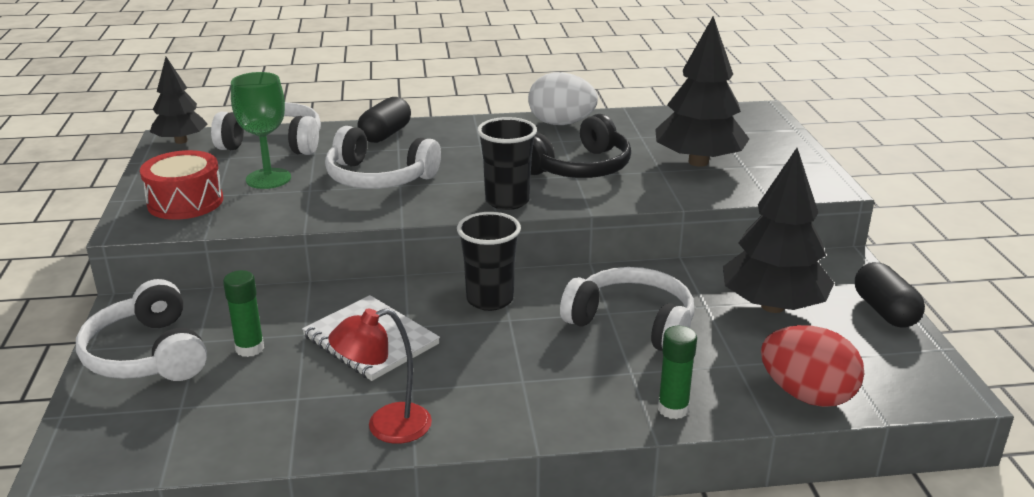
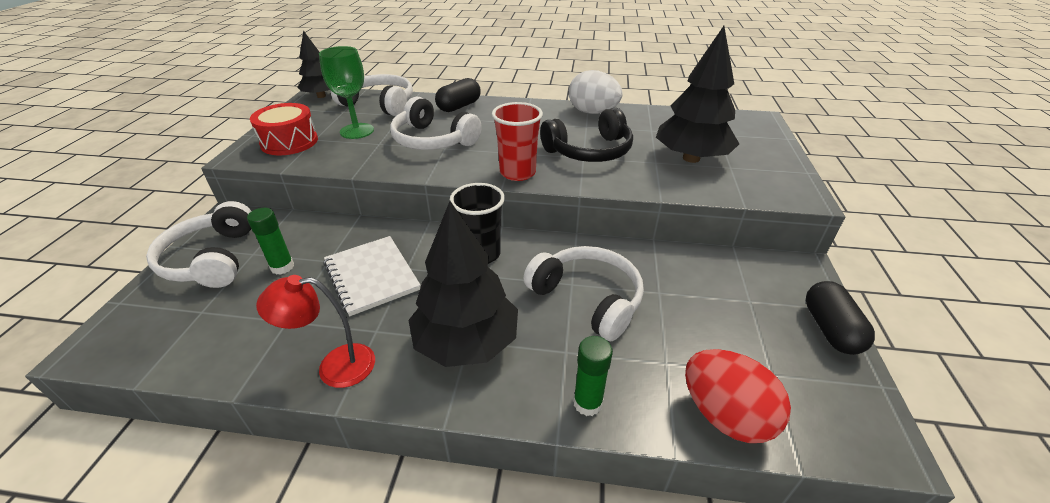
camera: 15 degrees right, 10 degrees up
black cup [477,117,537,210] -> red cup [492,102,543,181]
black tree [723,148,834,313] -> black tree moved to [409,201,518,367]

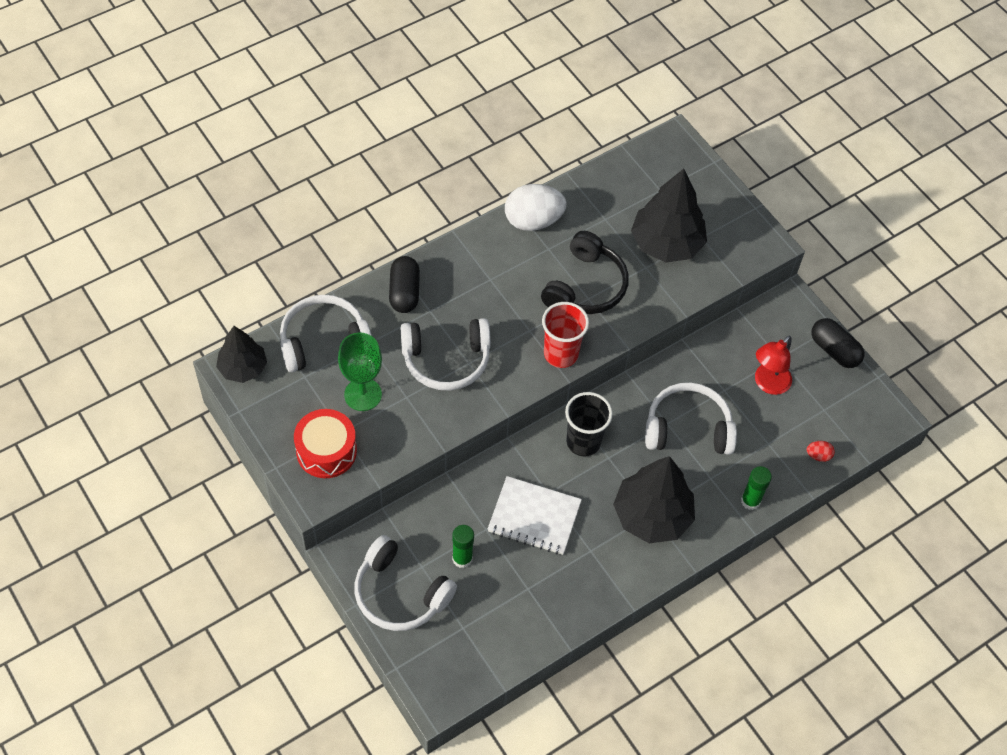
camera: 45 degrees left, 20 degrees up
red lamp [256,275,375,388] -> red lamp moved to [755,336,792,395]
red egg [685,349,791,443] -> red egg [807,441,835,462], size x0.43

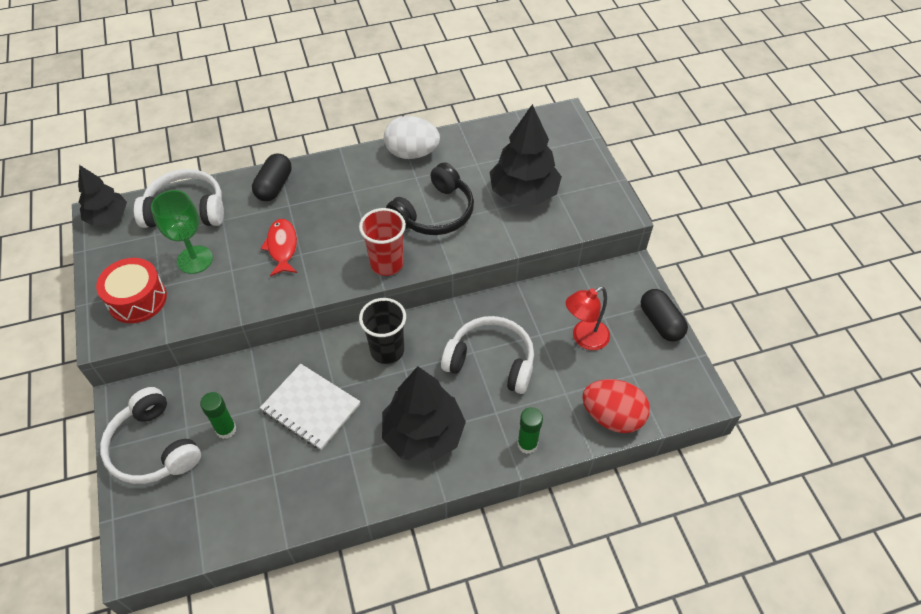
camera: 20 degrees right, 5 degrees down
white headphones [401,318,491,391] -> red fish [260,219,297,276]
red egg [807,441,835,462] -> red egg [582,379,650,433], size x2.32

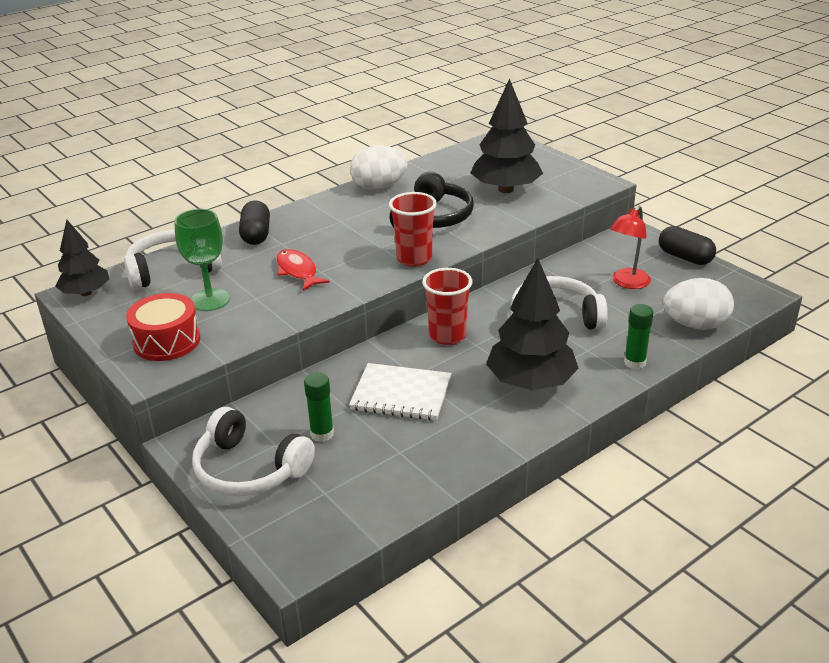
camera: 20 degrees left, 20 degrees down
black cup [359,298,406,364] -> red cup [422,268,472,345]
red egg [582,379,650,433] -> white egg [663,278,734,330]

